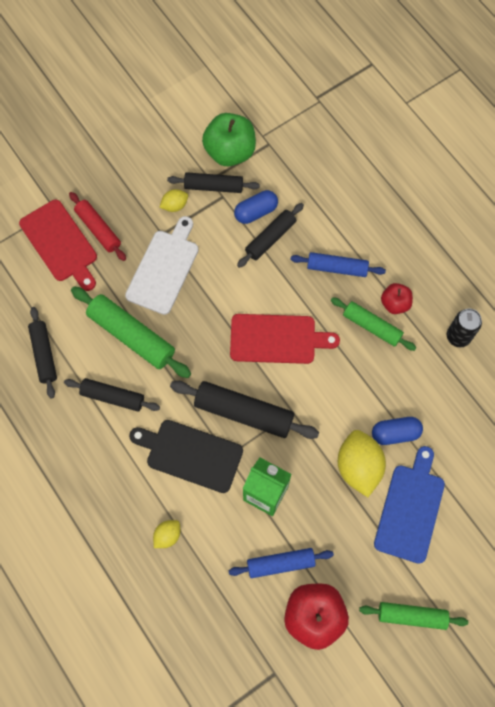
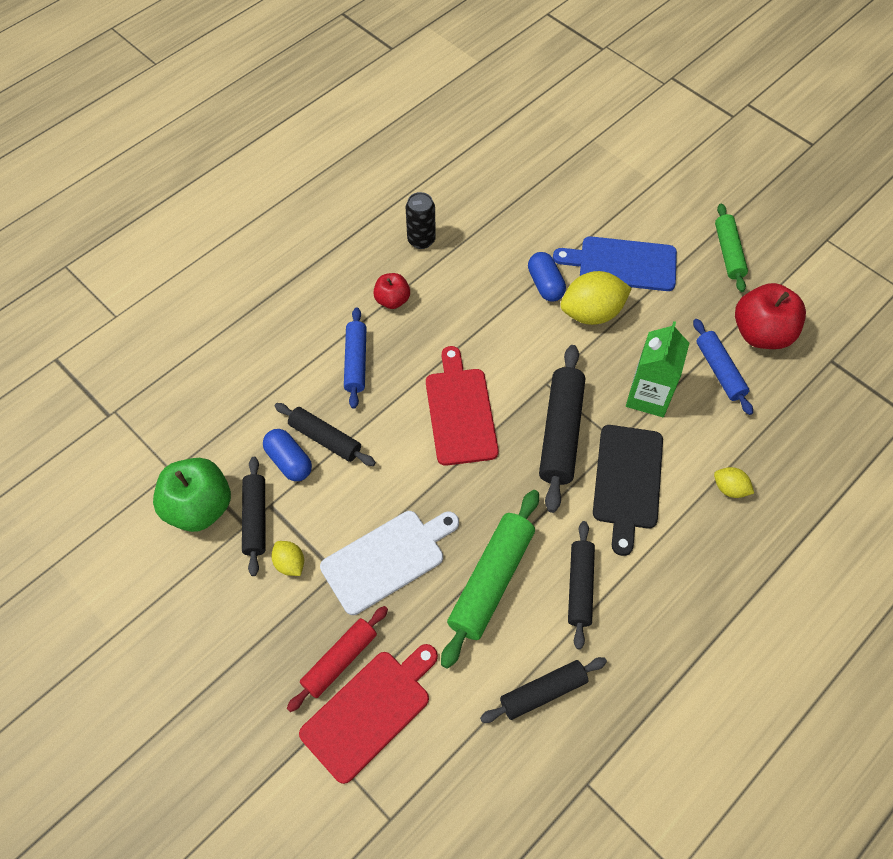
camera: 100 degrees left, 10 degrees down
white cutting board [125,216,198,315] -> white cutting board turned 135 degrees clockwise [320,511,459,615]
green rolling pin [331,297,416,351] -> none

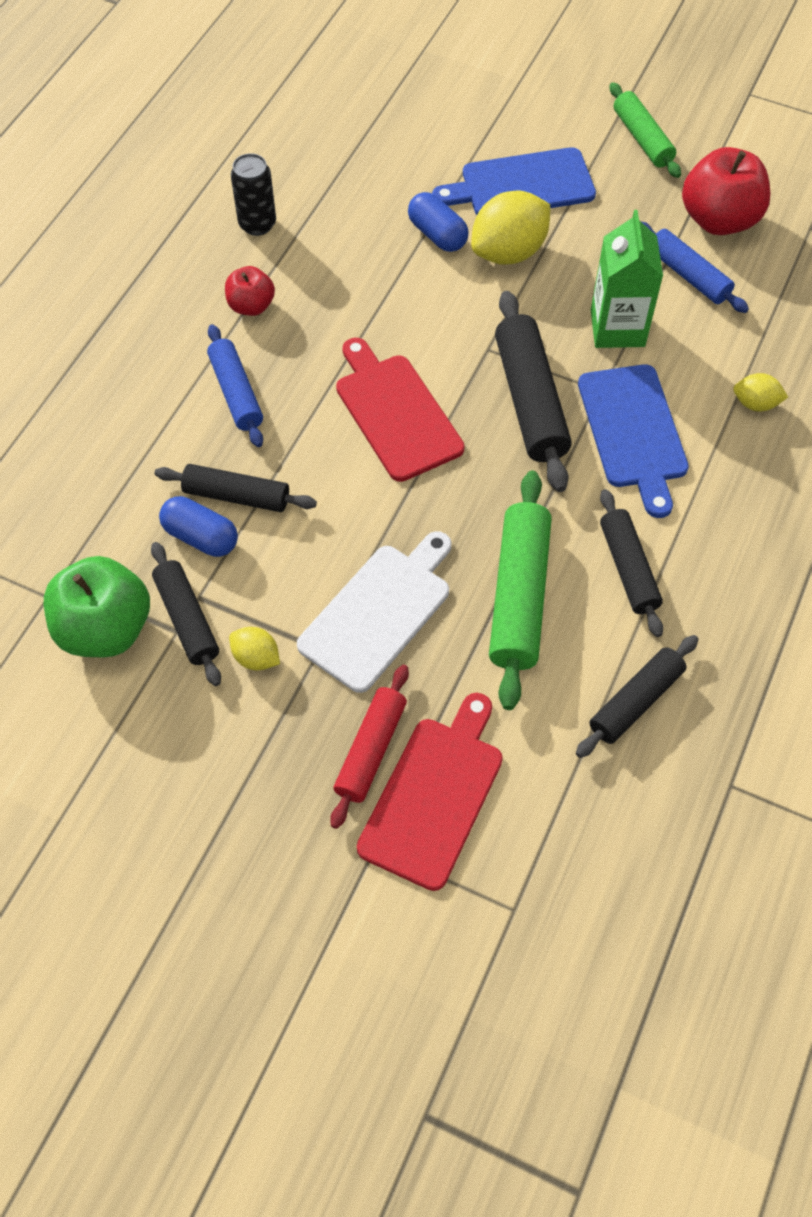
camera: 20 degrees left, 0 degrees up
black cutting board [593,425,663,556] -> blue cutting board [578,364,689,518]

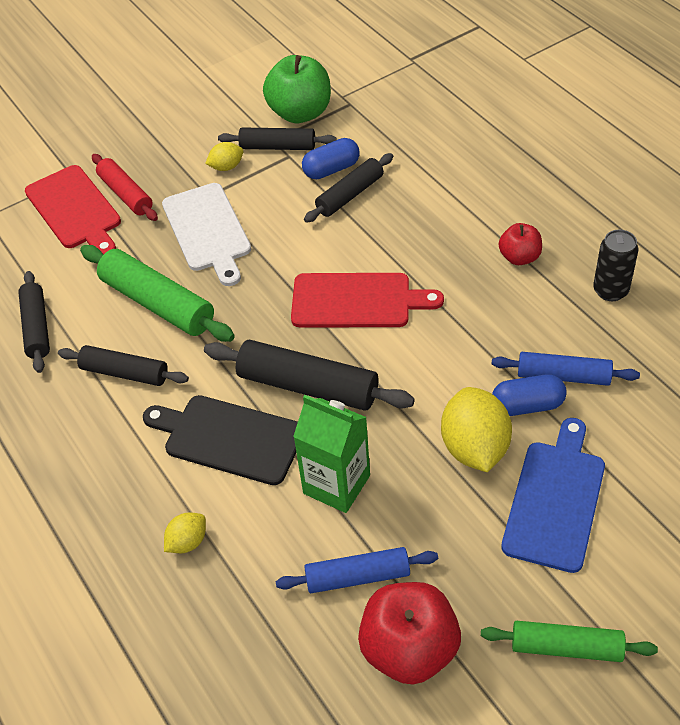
camera: 125 degrees right, 10 degrees down
blue rolling pin [207,324,263,447] -> blue rolling pin moved to [492,352,640,386]
blue cutting board [578,364,689,518] -> black cutting board [143,395,298,485]

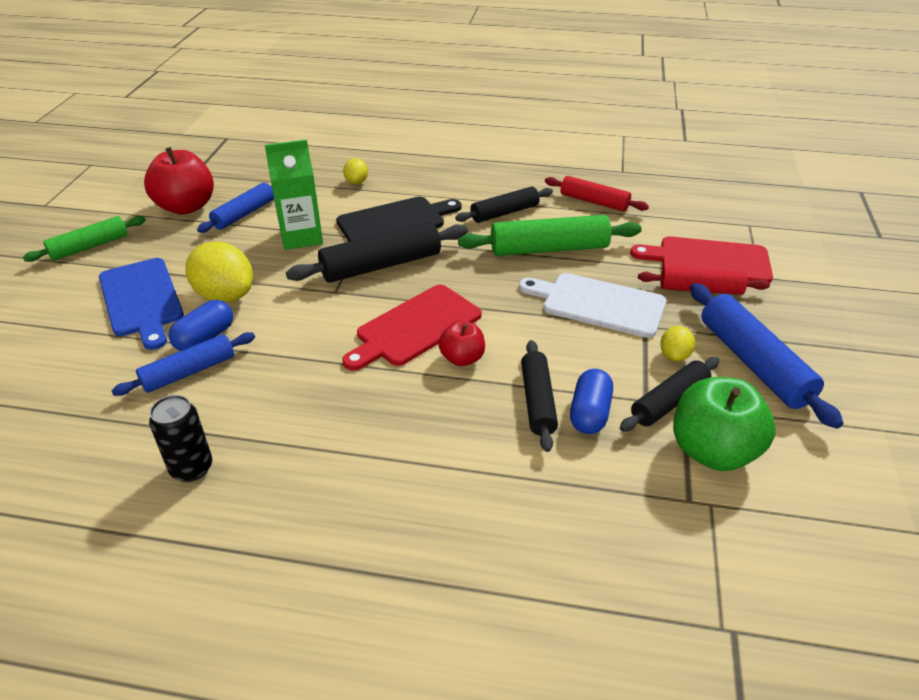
camera: 130 degrees right, 10 degrees down
black rolling pin [18,271,50,373] -> red rolling pin [545,176,649,212]
red apple [499,223,542,265] -> red apple moved to [438,321,485,366]
none -> blue rolling pin [690,283,843,429]

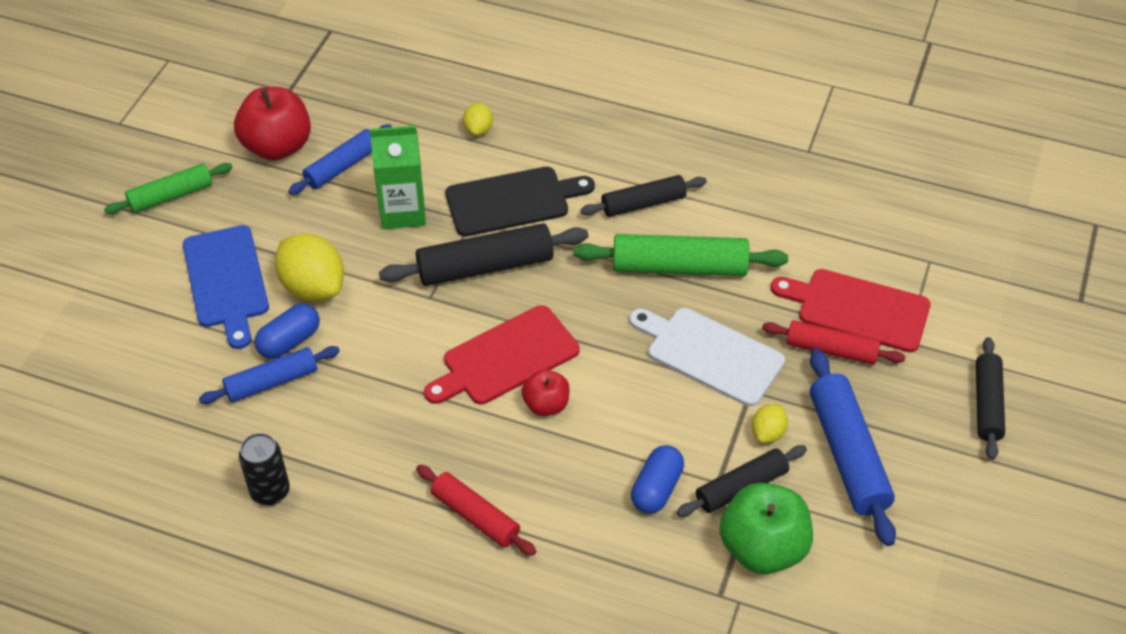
camera: 10 degrees right, 10 degrees up
black rolling pin [521,340,558,452] -> black rolling pin moved to [976,337,1005,460]
red rolling pin [545,176,649,212] -> red rolling pin moved to [416,465,536,556]

